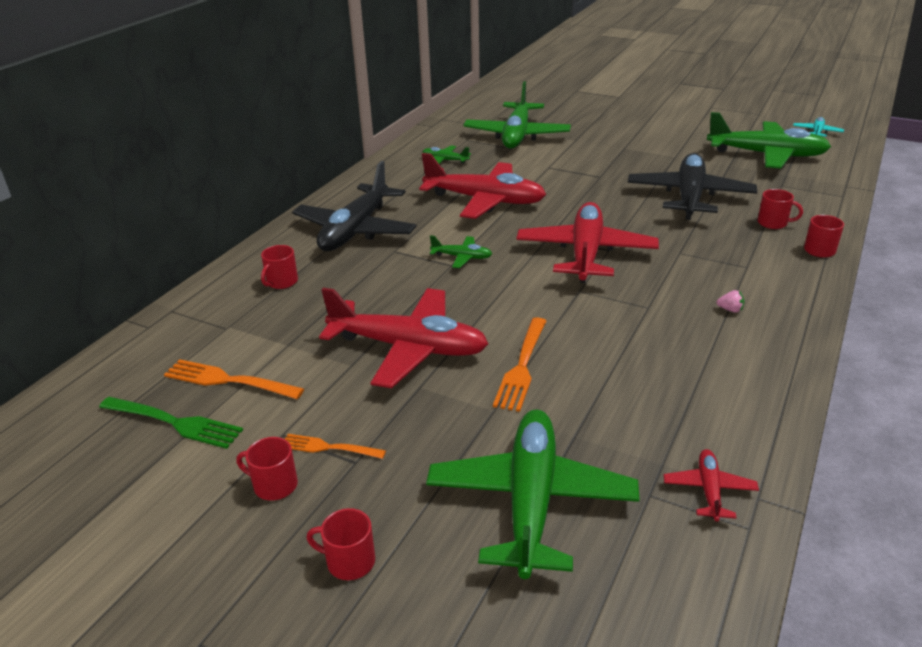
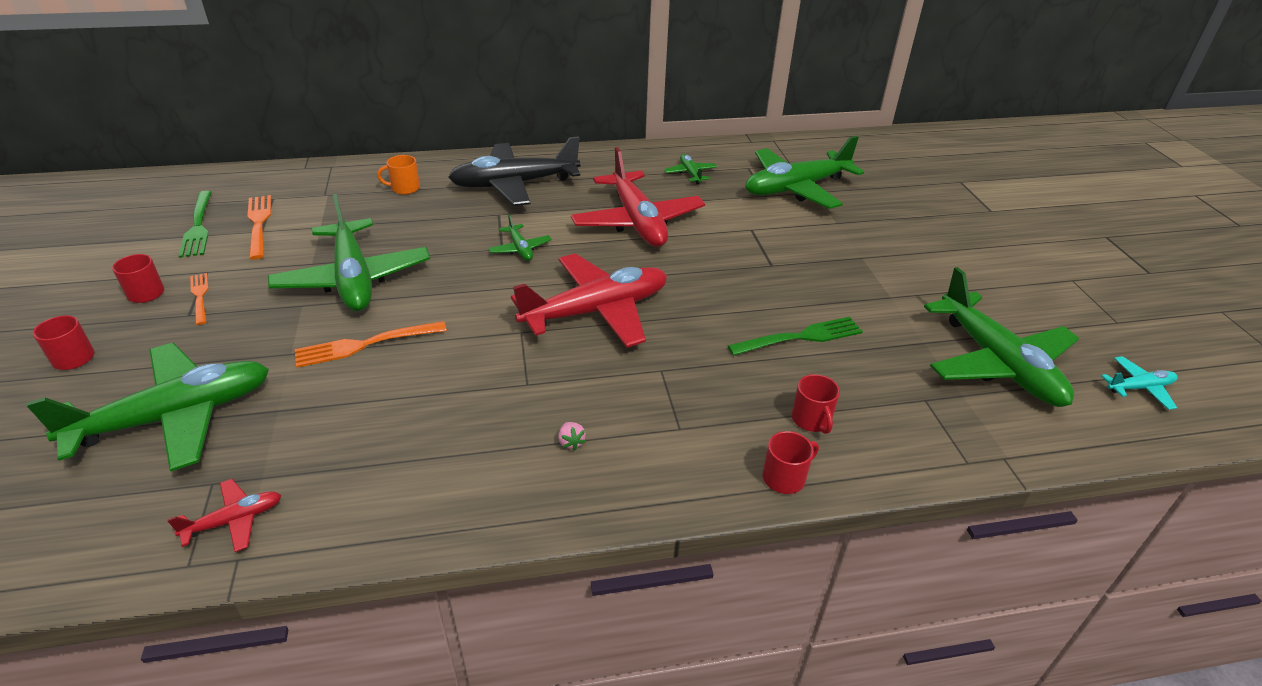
camera: 50 degrees right, 5 degrees up
red mug [261,245,298,289] -> orange mug [377,155,420,195]
red plane [319,288,488,388] -> green plane [268,194,430,311]
black plane [628,153,757,220] -> green fork [727,317,863,356]

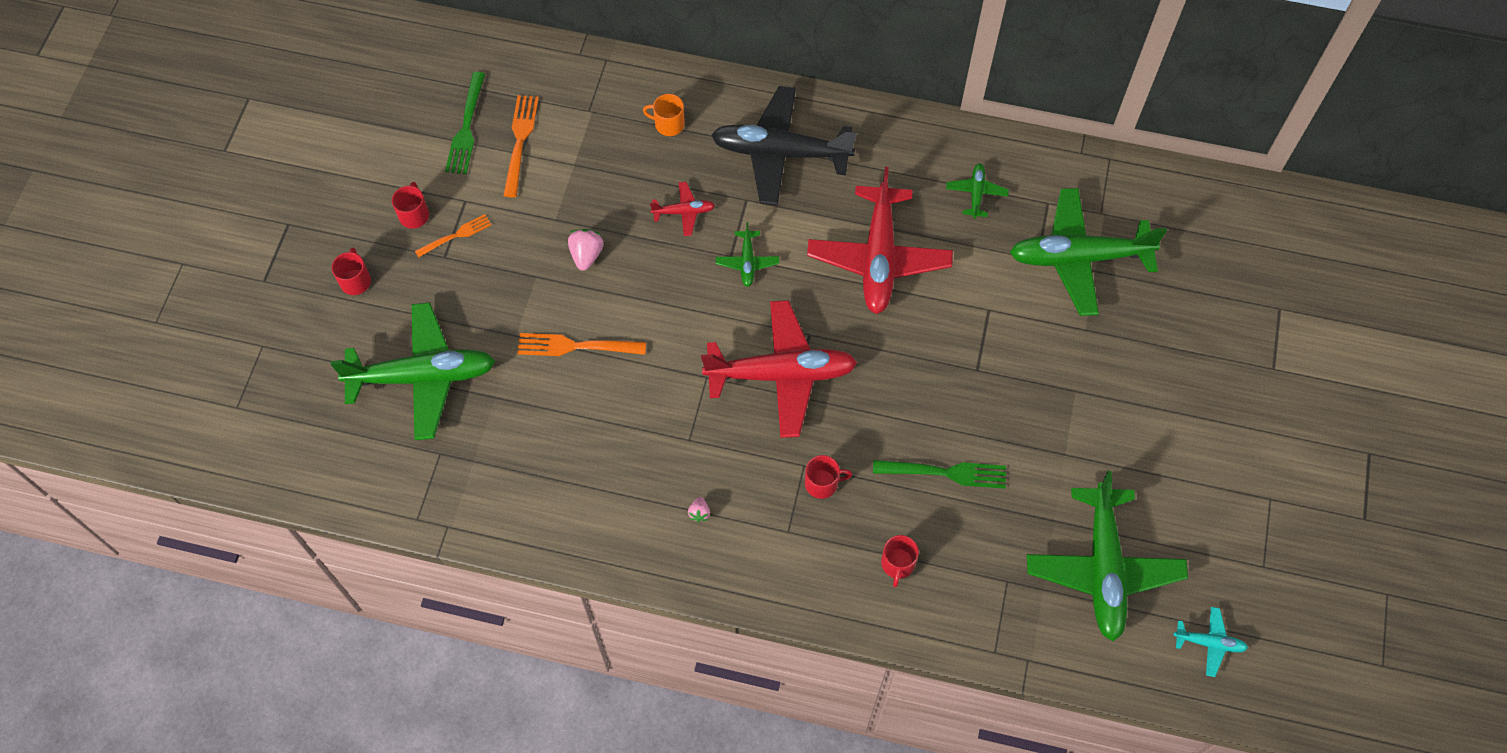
camera: 25 degrees right, 25 degrees up
red plane [167,479,281,552] -> red plane moved to [650,182,715,236]
orange fork [190,273,208,325] -> orange fork turned 60 degrees clockwise [415,214,491,258]
green plane [268,194,430,311] -> pink strawberry [568,229,603,271]
red mug [762,431,819,494] -> red mug moved to [805,455,852,499]

